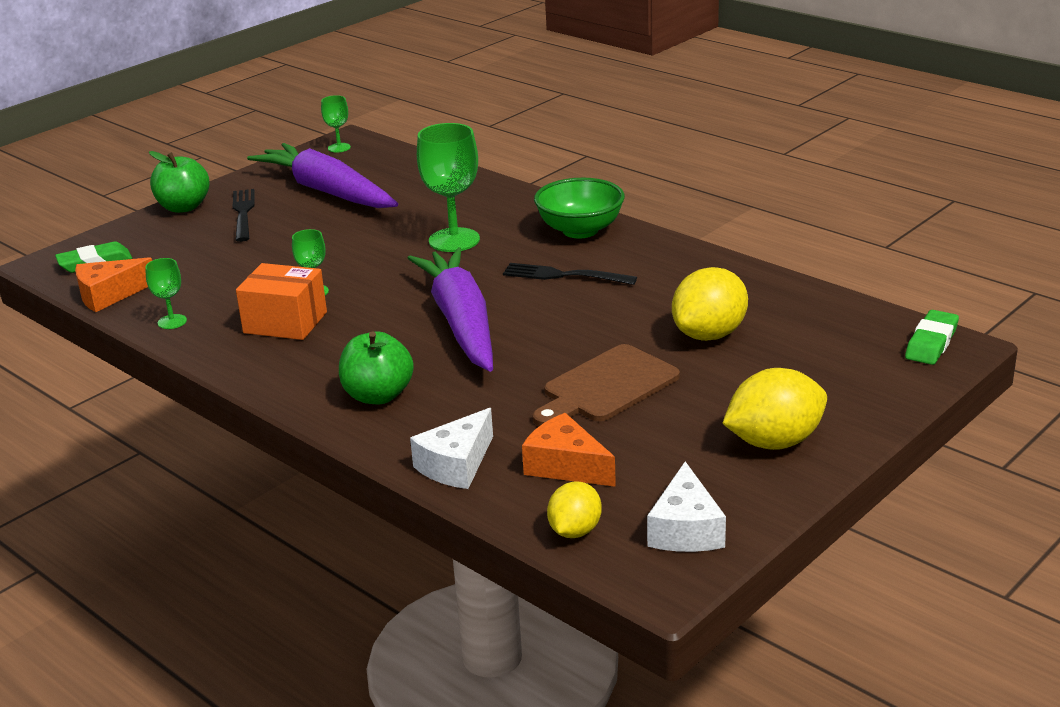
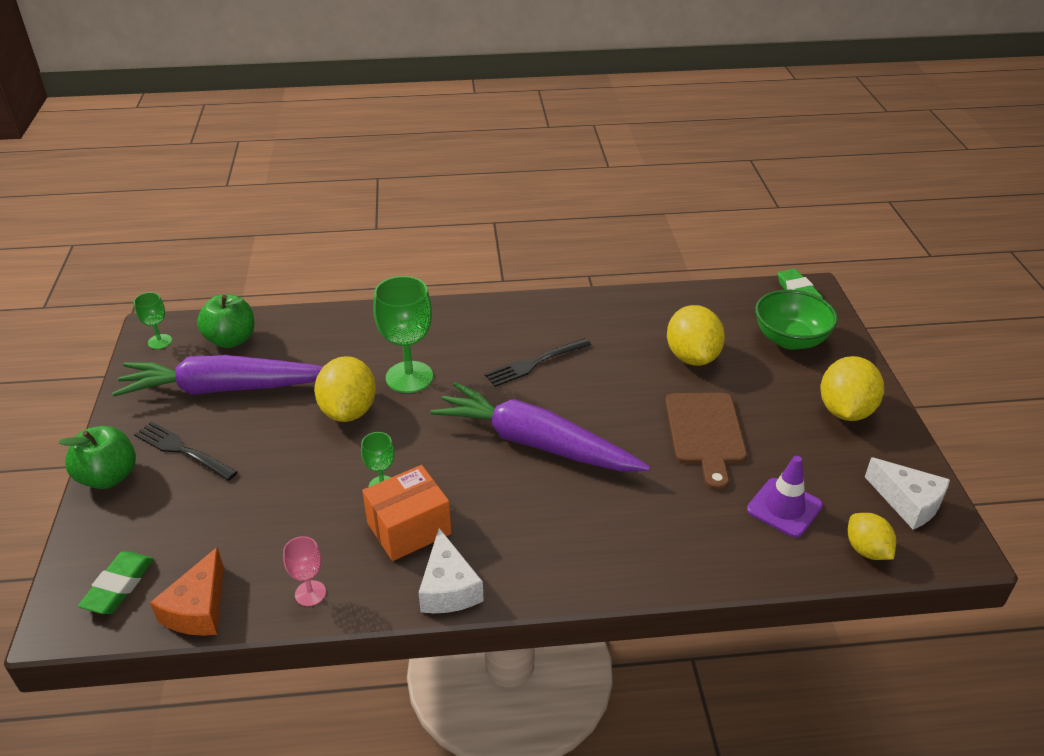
camera: 50 degrees left, 10 degrees up
green goblet [145,258,187,329] -> pink goblet [283,536,326,606]
green apple [339,332,414,404] -> green apple moved to [197,295,254,348]
white cheese [410,408,493,489] -> white cheese moved to [419,528,484,613]
orange cheese [522,413,616,487] -> purple traffic cone [747,456,823,538]
green bowl [534,178,625,239] -> green bowl moved to [755,290,838,350]
none -> yellow lemon [314,356,376,422]

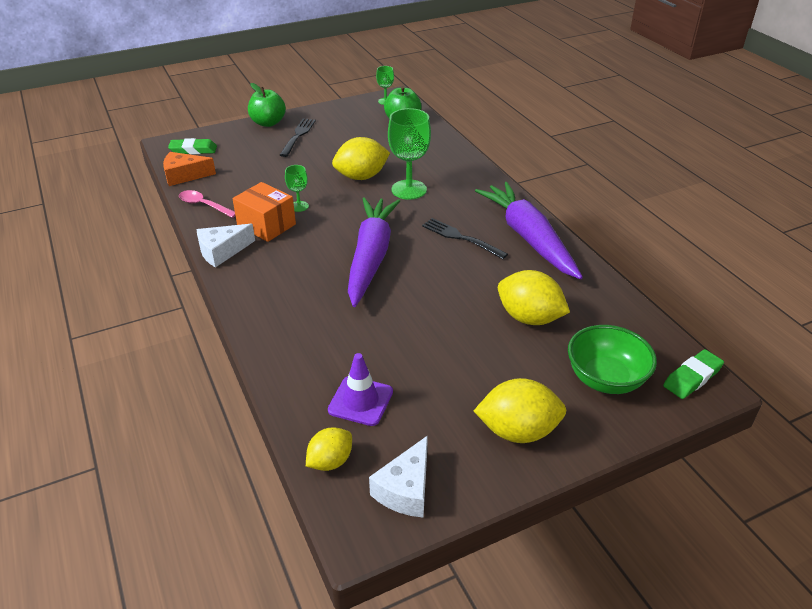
camera: 70 degrees right, 0 degrees up
purple carrot [112,355,324,397] -> purple carrot moved to [475,182,583,279]
pink goblet [283,536,326,606] -> pink spoon [179,190,235,218]
brown cutting board [665,393,747,491] -> none
yellow lemon [667,305,725,366] -> yellow lemon turned 60 degrees clockwise [498,270,570,325]

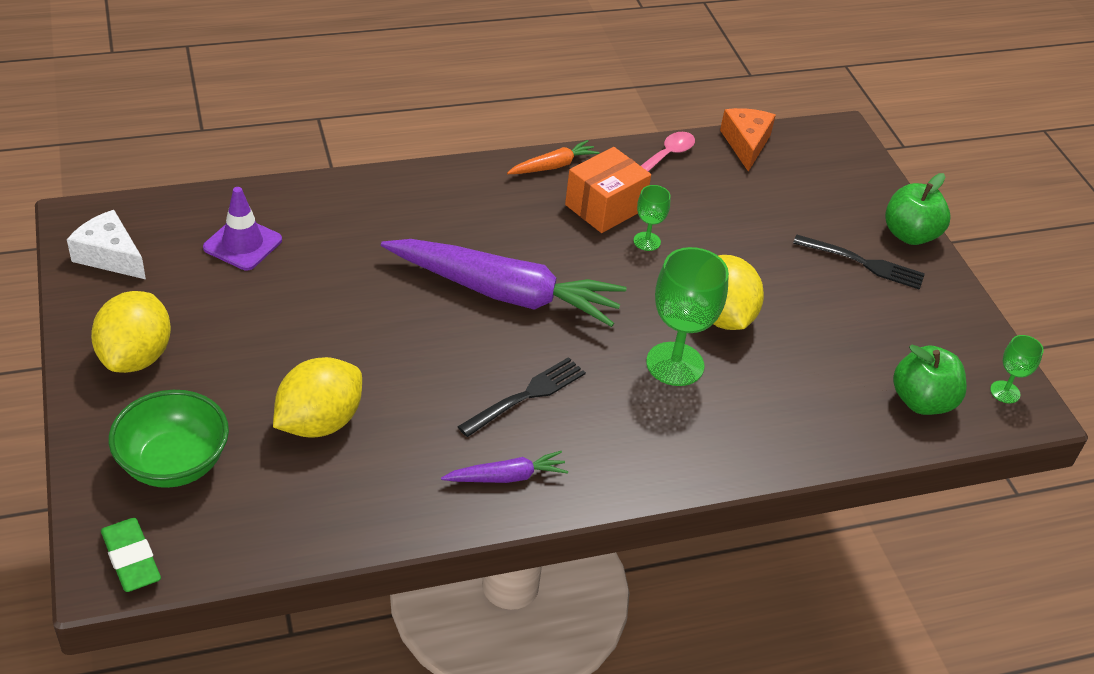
camera: 95 degrees right, 5 degrees up
green eraser [168,138,217,154] -> none
white cheese [197,224,255,268] -> orange carrot [507,140,599,174]
yellow lemon [306,427,352,471] -> none
purple carrot [475,182,583,279] -> purple carrot [441,451,568,483], size x0.45

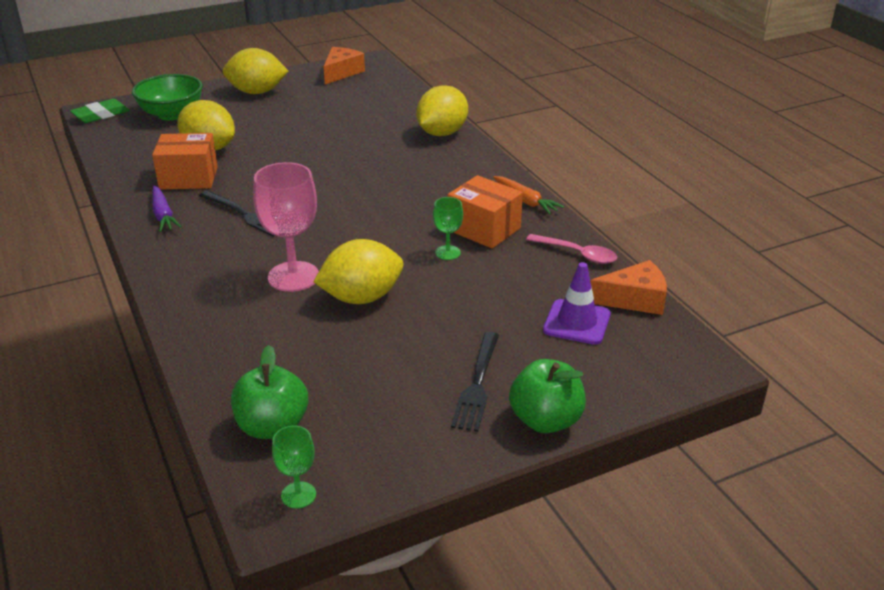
camera: 85 degrees right, 10 degrees down
white cheese [67,210,146,279] -> orange cheese [324,47,365,84]
purple traffic cone [203,187,282,270] -> purple traffic cone moved to [543,262,611,345]
purple carrot [381,239,627,327] -> none
green goblet [646,247,729,386] -> pink goblet [253,162,319,292]
none -> orange box [152,133,218,190]
none -> yellow lemon [416,85,468,136]

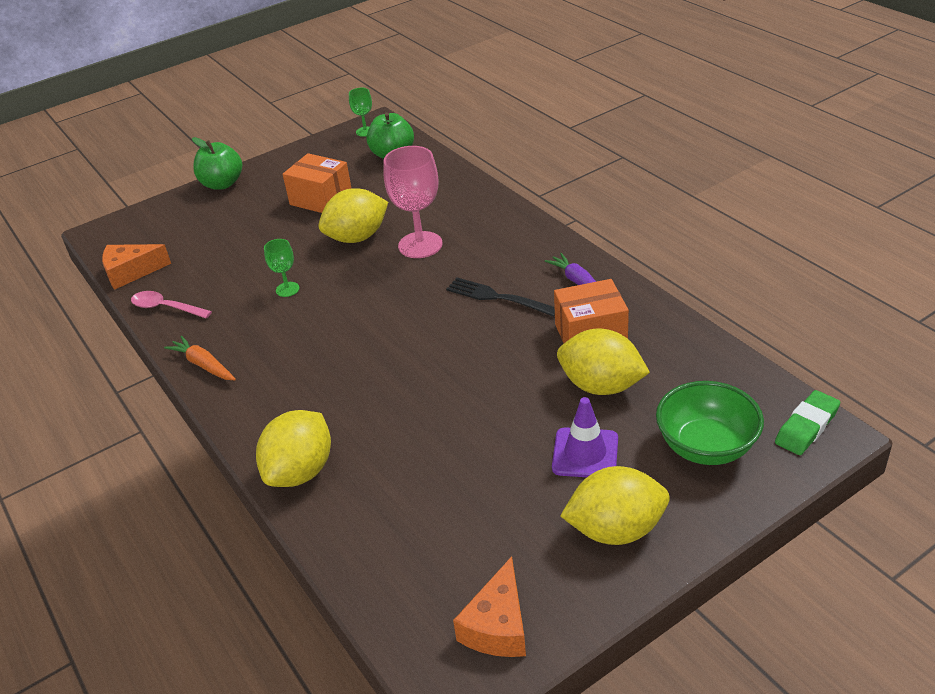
camera: 175 degrees right, 5 degrees up
orange box [448,175,523,249] -> orange box moved to [283,153,352,213]
black fork [451,332,499,432] -> none
purple traffic cone [543,262,611,345] -> purple traffic cone moved to [552,397,618,477]

